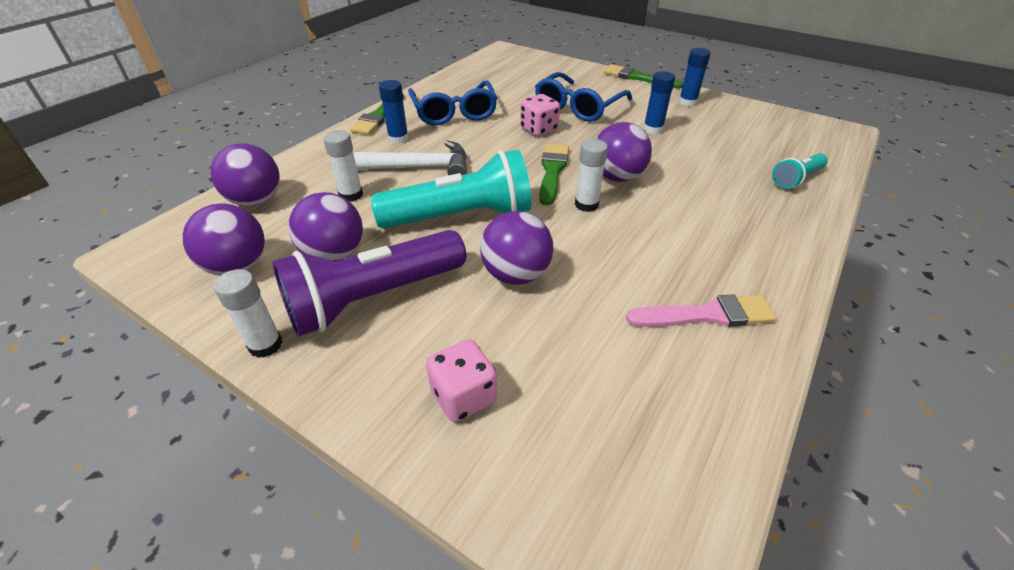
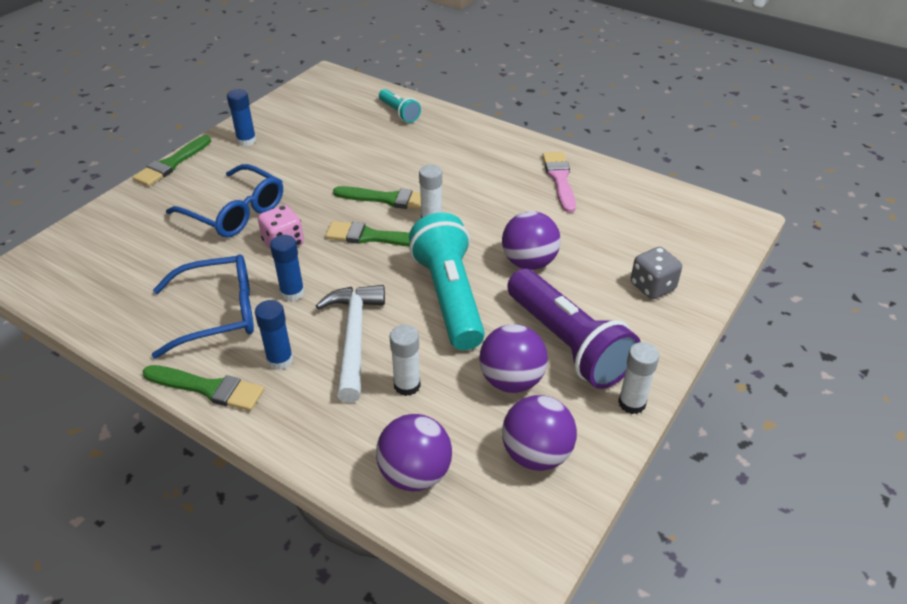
camera: 90 degrees left, 0 degrees up
pink dice [426,339,497,422] -> grey dice [631,247,682,299]
purple ball [597,122,652,182] -> green brush [333,186,421,210]
blue glue stick [643,71,675,134] -> blue glue stick moved to [270,235,305,301]

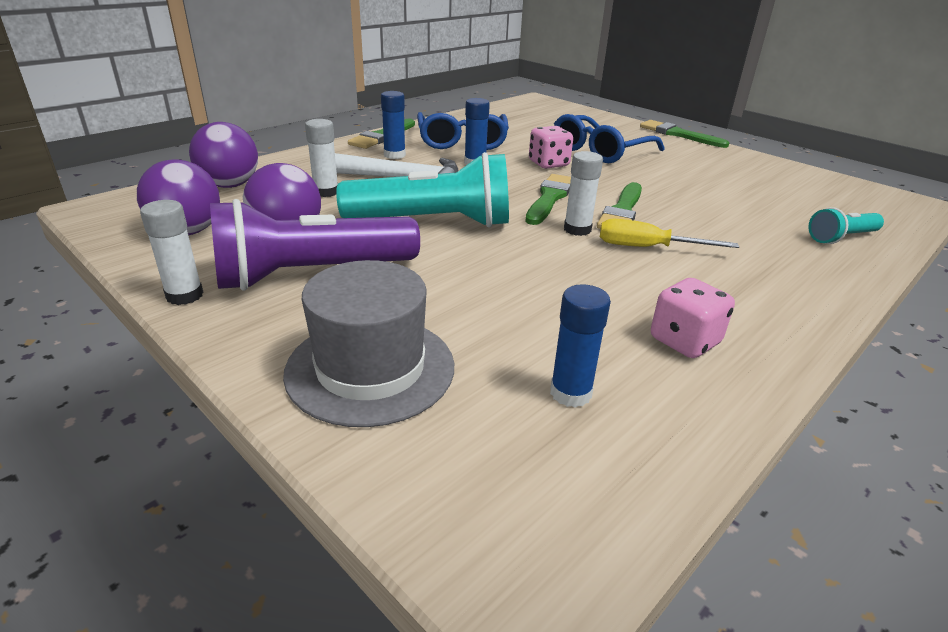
camera: 100 degrees right, 10 degrees down
blue glue stick [227,89,256,146] -> blue glue stick moved to [550,284,611,408]
purple ball [502,211,561,270] -> none
pink brush [542,152,576,213] -> pink dice [651,278,735,358]
grey dice [631,247,682,299] -> grey hat [283,260,454,427]
none -> yellow screwdriver [600,219,739,248]

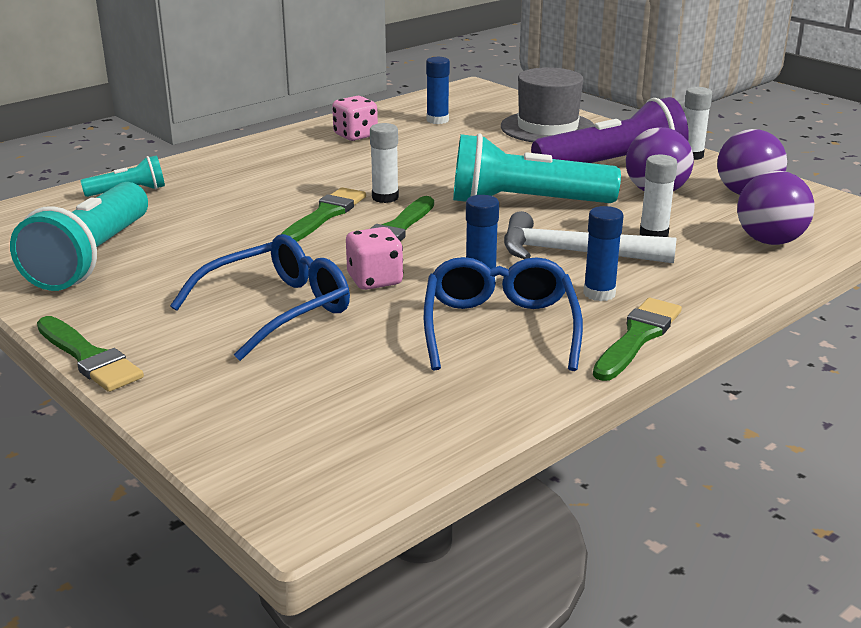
camera: 175 degrees left, 5 degrees down
yellow screwdriver [600,219,739,248] -> none
none -> turquoise flashlight [10,182,148,291]

